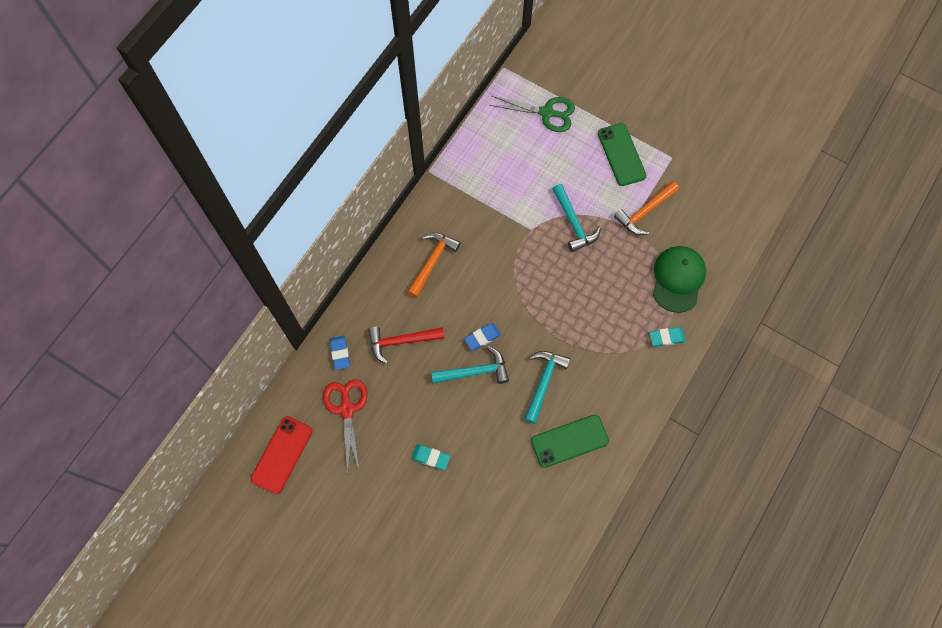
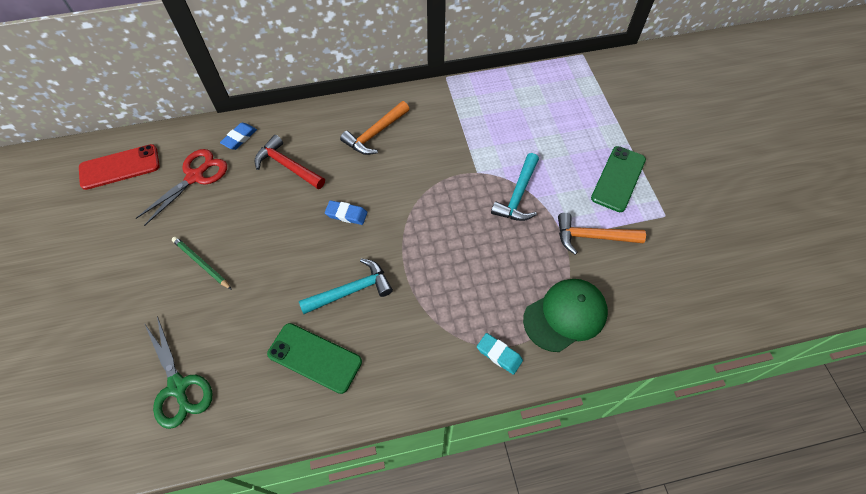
camera: 45 degrees right, 10 degrees down
orange hammer [407,232,461,298] -> orange hammer turned 150 degrees clockwise [340,101,409,155]
turquoise eraser [411,445,450,470] -> green pencil [172,236,232,290]
turquoise hammer [431,346,509,384] -> none
green scissors [489,96,575,132] -> green scissors moved to [144,316,213,429]

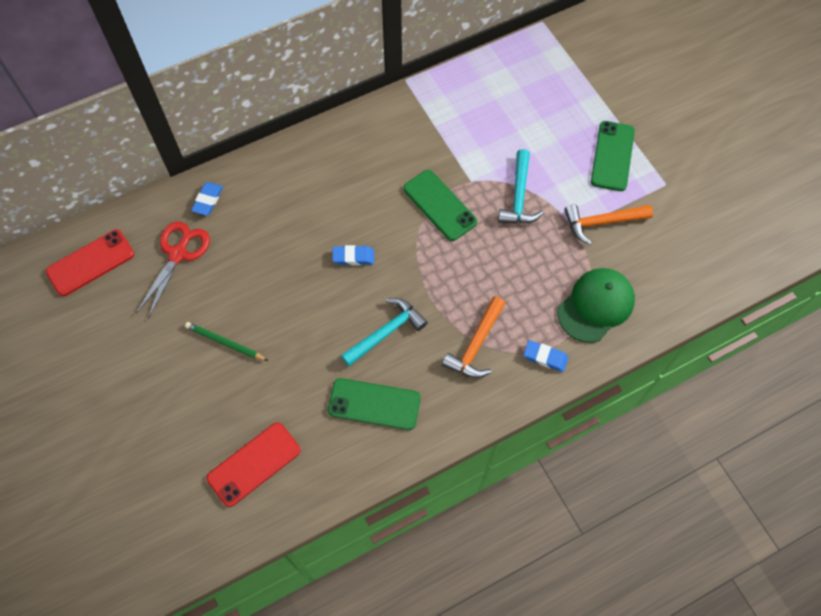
camera: 15 degrees left, 5 degrees up
green scissors [144,316,213,429] -> red phone [207,422,301,507]
red hammer [254,135,325,189] -> none
orange hammer [340,101,409,155] -> orange hammer moved to [442,296,506,378]
turquoise eraser [477,333,523,375] -> blue eraser [524,340,569,372]
none -> green phone [403,170,477,241]

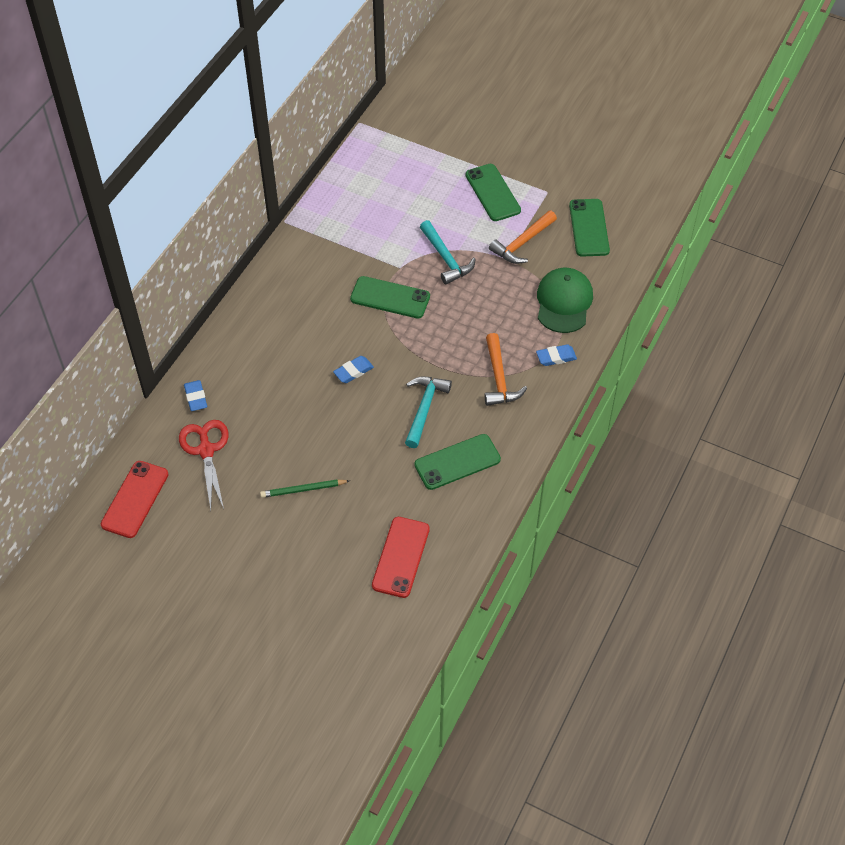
camera: 35 degrees left, 10 degrees down
none -> green phone [569,199,610,257]

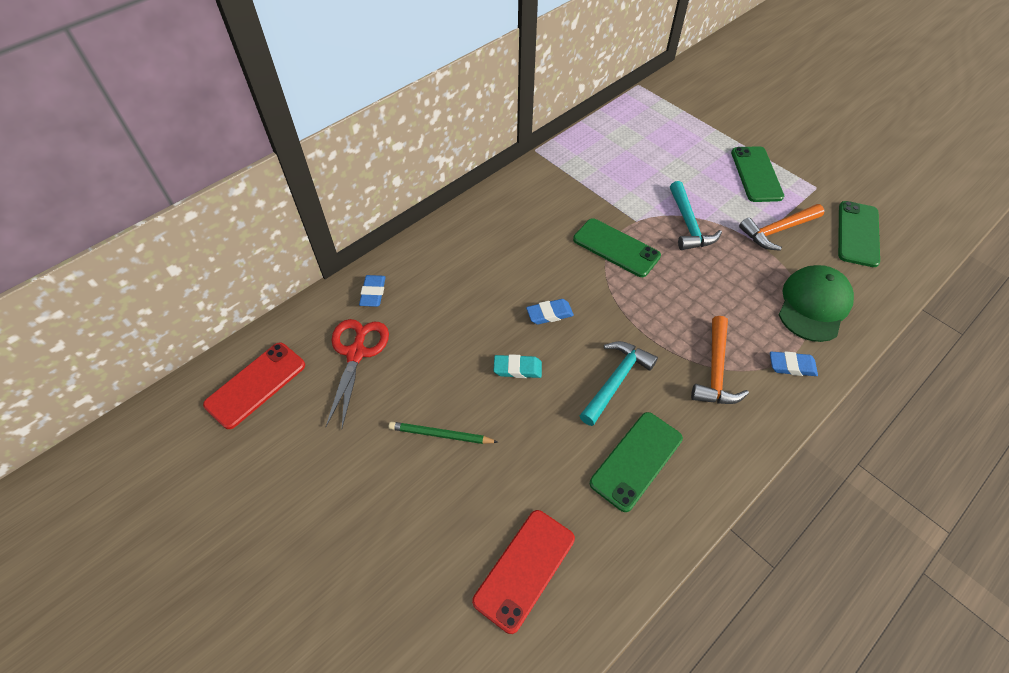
camera: 20 degrees right, 0 degrees up
green phone [414,434,501,490] -> green phone turned 45 degrees counterclockwise [590,412,683,512]
none -> turquoise eraser [494,354,542,378]

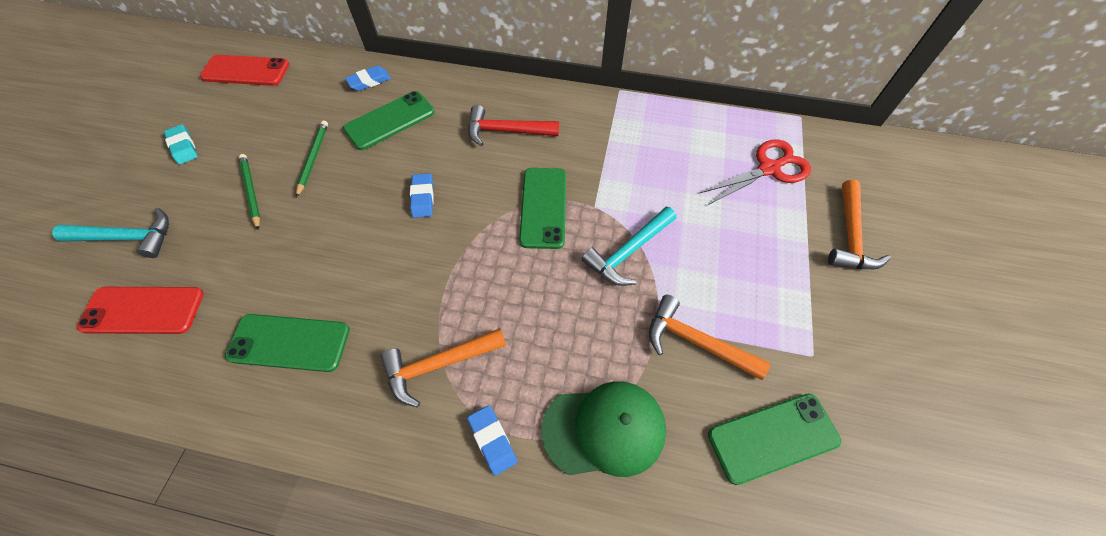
camera: 55 degrees right, 5 degrees up
red scissors [326,319,389,428] -> red scissors moved to [700,139,811,204]
turquoise eraser [494,354,542,378] -> turquoise eraser moved to [164,124,198,165]
blue eraser [526,299,574,324] -> blue eraser turned 45 degrees clockwise [410,173,434,218]
turquoise hammer [579,341,658,426] -> turquoise hammer moved to [52,208,169,258]
green phone [731,146,784,202] -> green phone moved to [343,91,435,150]
none -> green pencil [296,120,328,198]
none -> red hammer [468,105,559,146]
none -> orange hammer [828,179,891,269]

